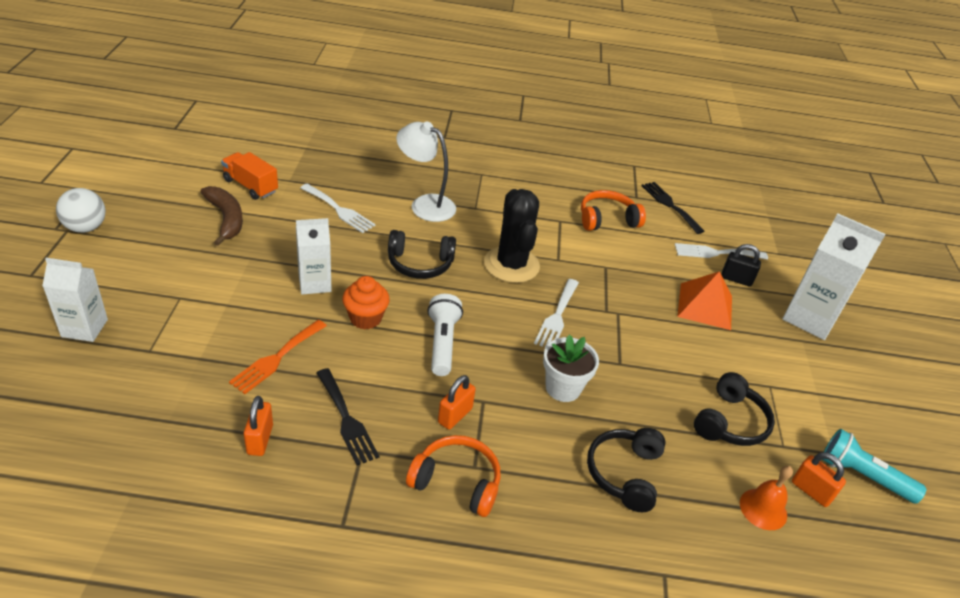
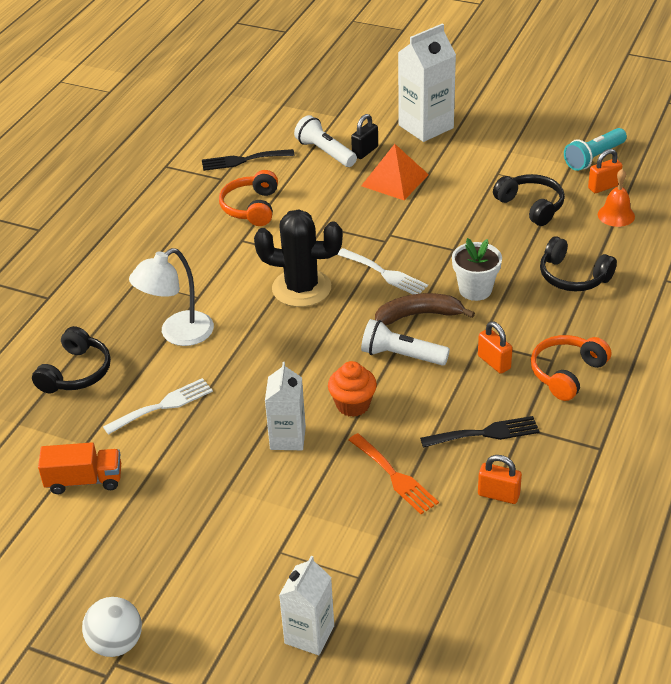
camera: 65 degrees left, 0 degrees up
brown banana [200,186,243,246] -> brown banana moved to [375,293,475,326]
orange truck [221,152,278,200] -> orange truck turned 150 degrees counterclockwise [38,442,121,494]
black headphones [388,230,456,279] -> black headphones moved to [32,326,111,394]
white fork [675,243,768,260] -> white flashlight [294,115,357,167]

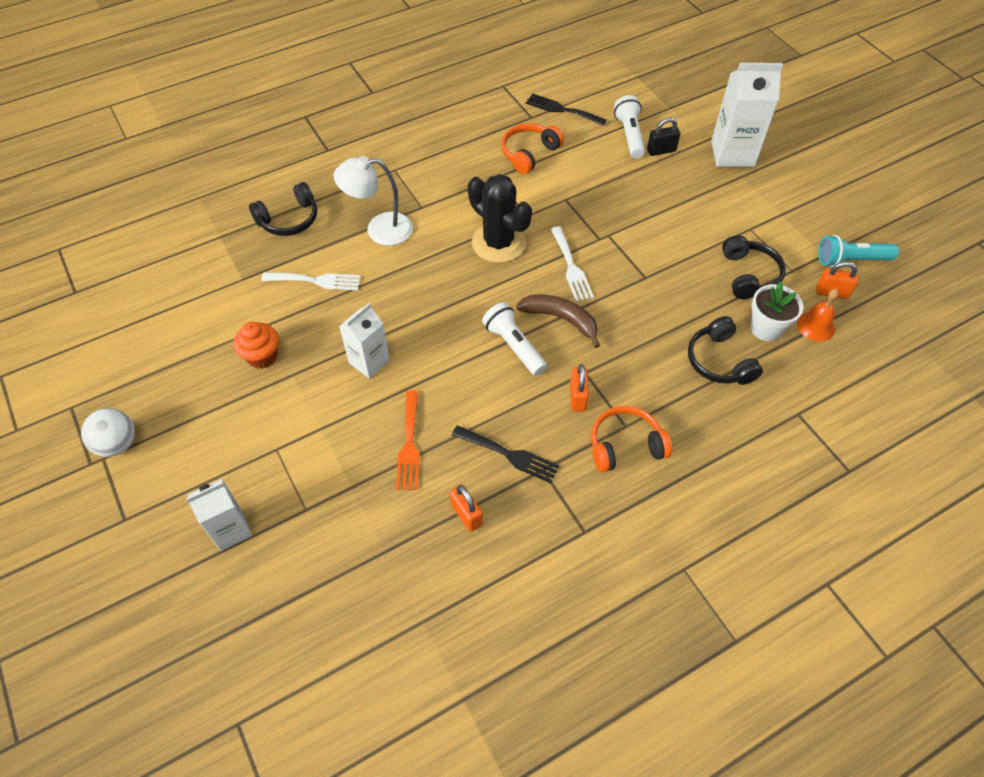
camera: 35 degrees right, 15 degrees up
orange truck [38,442,121,494] -> none
orange cupcake [328,361,377,417] -> orange cupcake moved to [234,322,279,369]
orange pyramid [361,144,429,200] -> none
white flower pot [452,238,502,301] -> white flower pot moved to [751,282,803,341]

